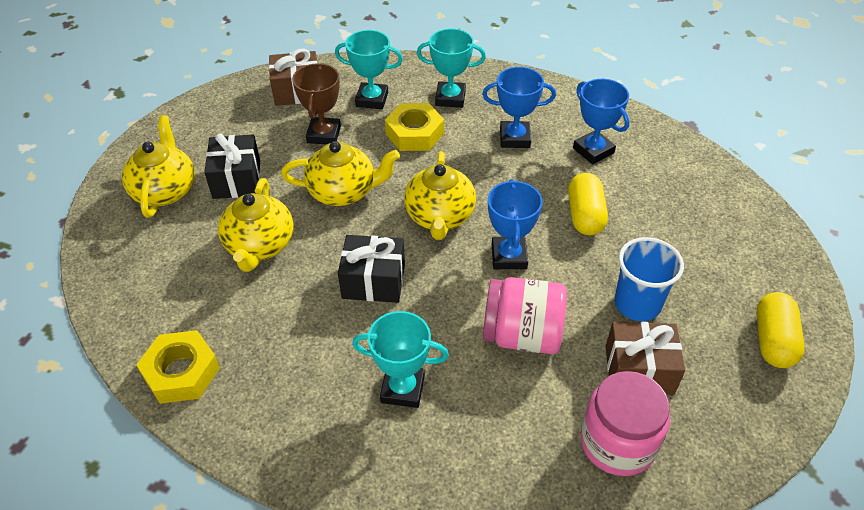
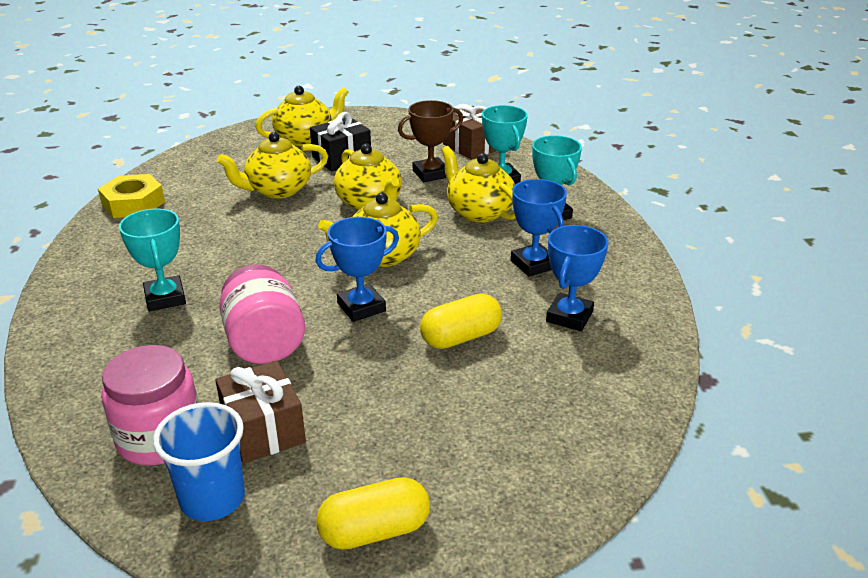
camera: 60 degrees right, 15 degrees down
black gift [338,235,405,303] -> none
yellow nut [385,103,444,151] -> yellow teapot [441,146,516,223]
blue cup [615,237,684,321] -> blue cup moved to [153,402,245,521]

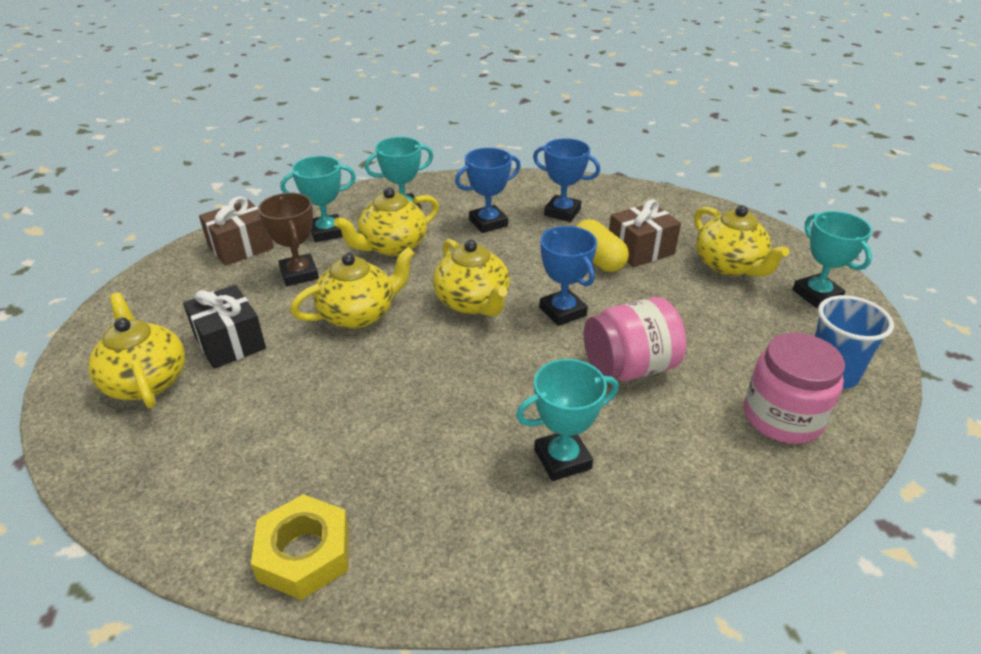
camera: 90 degrees left, 5 degrees up
brown gift [215,360,306,464] -> brown gift moved to [609,199,681,267]
yellow teapot [217,132,328,199] -> yellow teapot moved to [694,205,789,277]
yellow capsule [316,477,430,550] -> turquoise trophy [792,211,872,308]

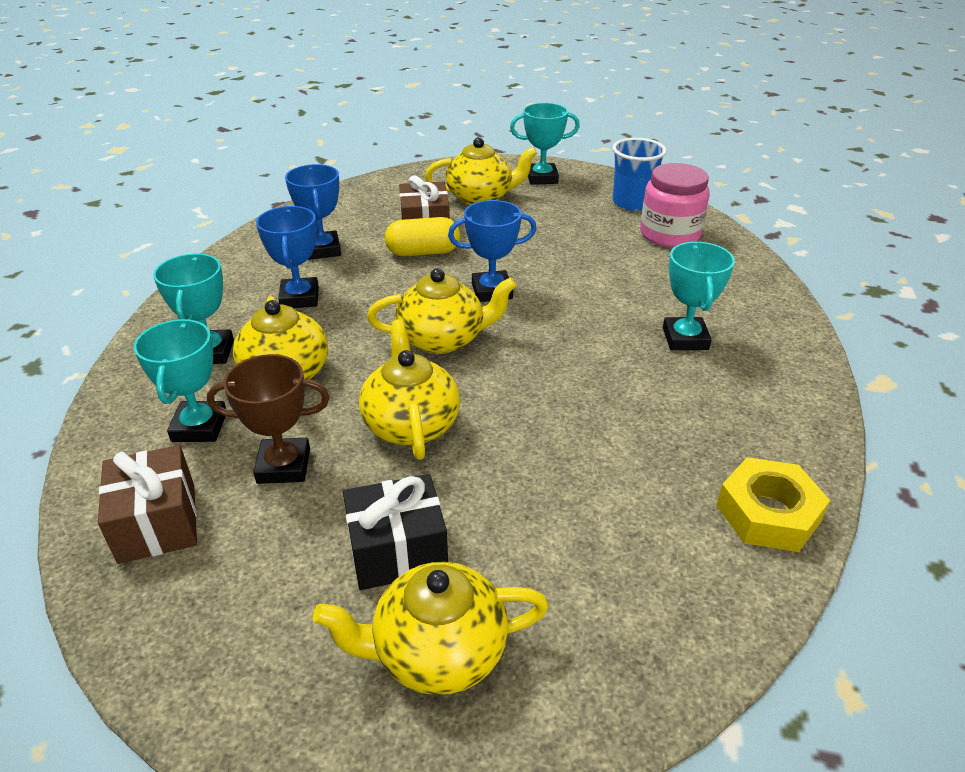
camera: 70 degrees left, 0 degrees up
blue trophy [533,138,600,222] -> blue trophy turned 60 degrees counterclockwise [285,164,341,260]
pink jar [584,297,686,381] -> none

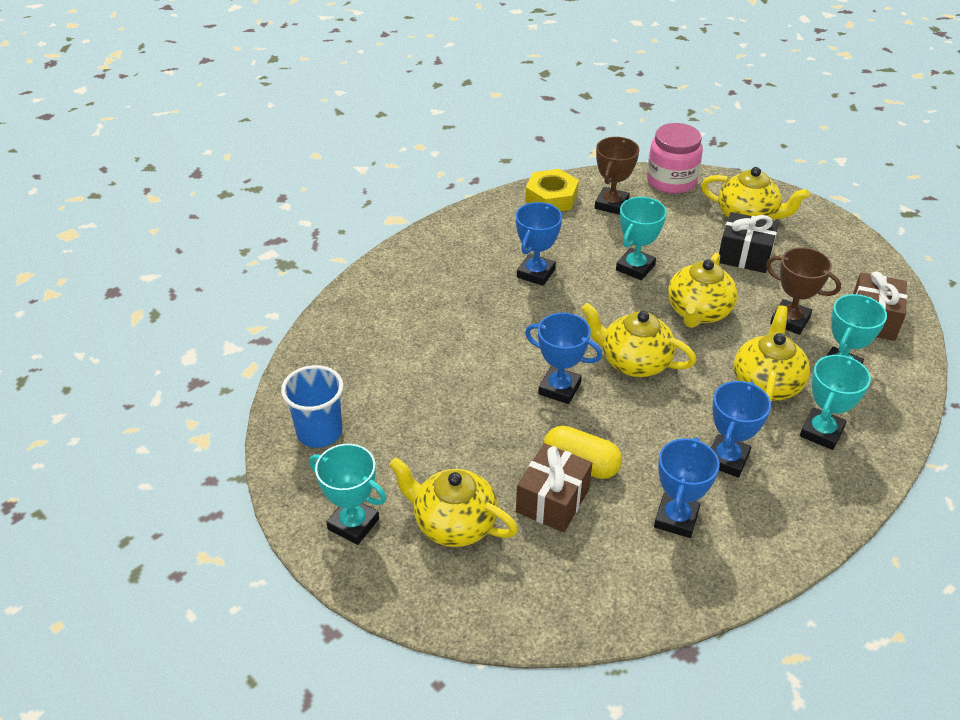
camera: 145 degrees left, 5 degrees up
pink jar [640,163,710,248] -> pink jar moved to [647,123,703,194]
turquoise trophy [663,242,735,350] -> turquoise trophy moved to [616,197,667,280]
none -> blue trophy [516,202,562,286]
none -> brown trophy [595,137,639,215]

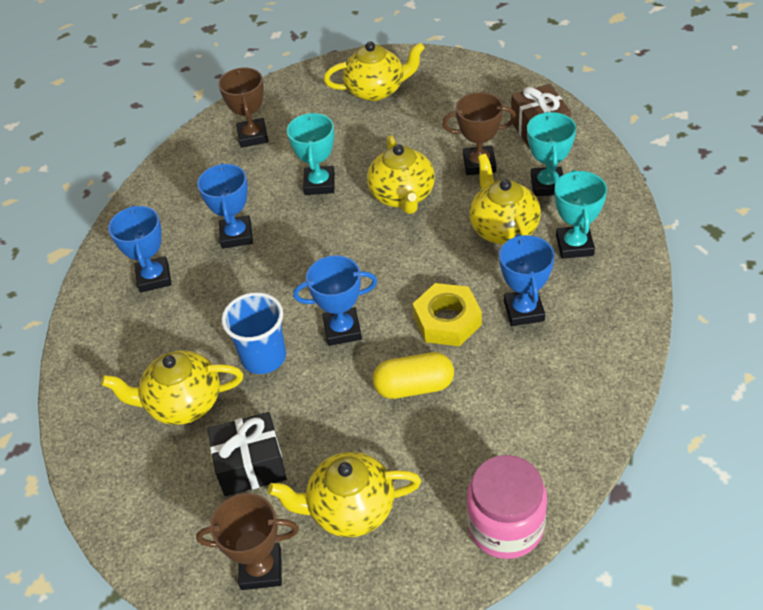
camera: 30 degrees left, 5 degrees up
blue cup [281,365,343,448] -> blue cup moved to [221,292,286,374]
turquoise trophy [309,444,387,545] -> brown trophy [196,493,299,590]
brown gift [516,443,592,532] -> none
yellow nut [525,169,579,211] -> yellow nut moved to [413,283,482,346]
yellow teapot [581,303,697,377] -> yellow teapot moved to [101,350,243,425]
pink jar [647,123,703,194] -> pink jar moved to [466,455,547,559]
blue trophy [654,437,720,538] -> blue trophy moved to [108,205,172,293]
black gift [719,212,779,273] -> black gift moved to [208,412,287,496]

